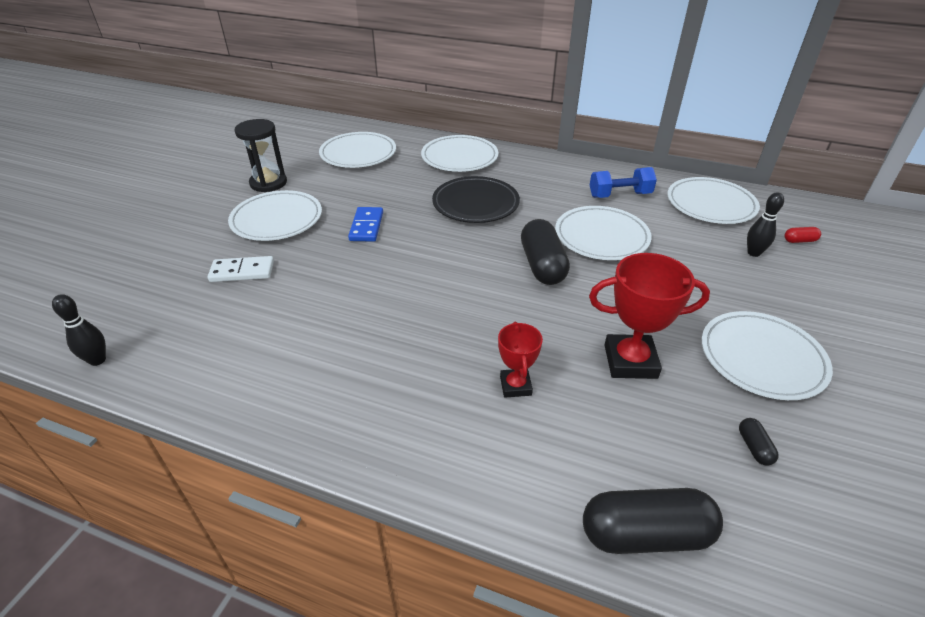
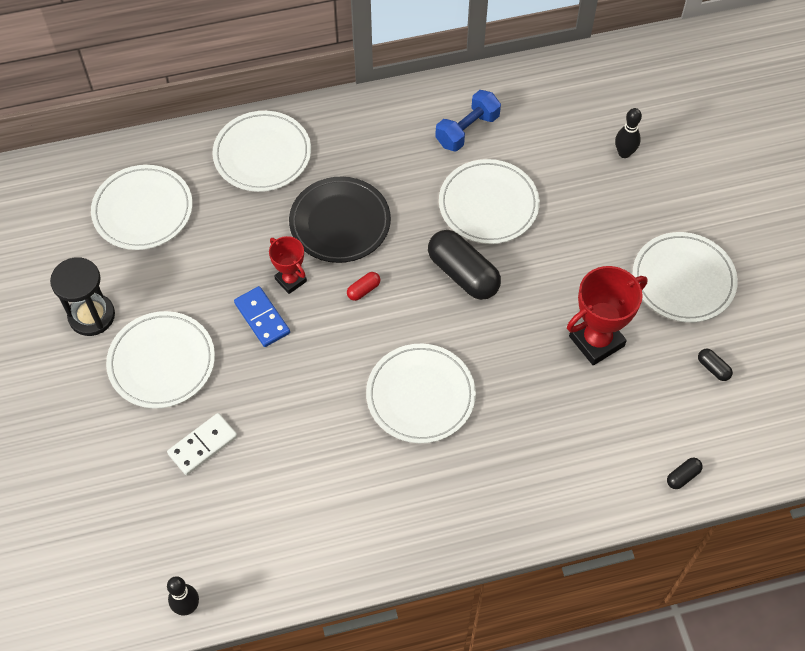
camera: 35 degrees left, 20 degrees up
red trophy [498,322,543,398] -> red trophy moved to [269,236,307,294]
black capsule [583,488,723,554] -> black capsule [667,458,703,489], size x0.44
white plate [667,177,760,224] -> white plate moved to [366,344,476,443]
red capsule [784,227,821,243] -> red capsule moved to [347,272,380,301]

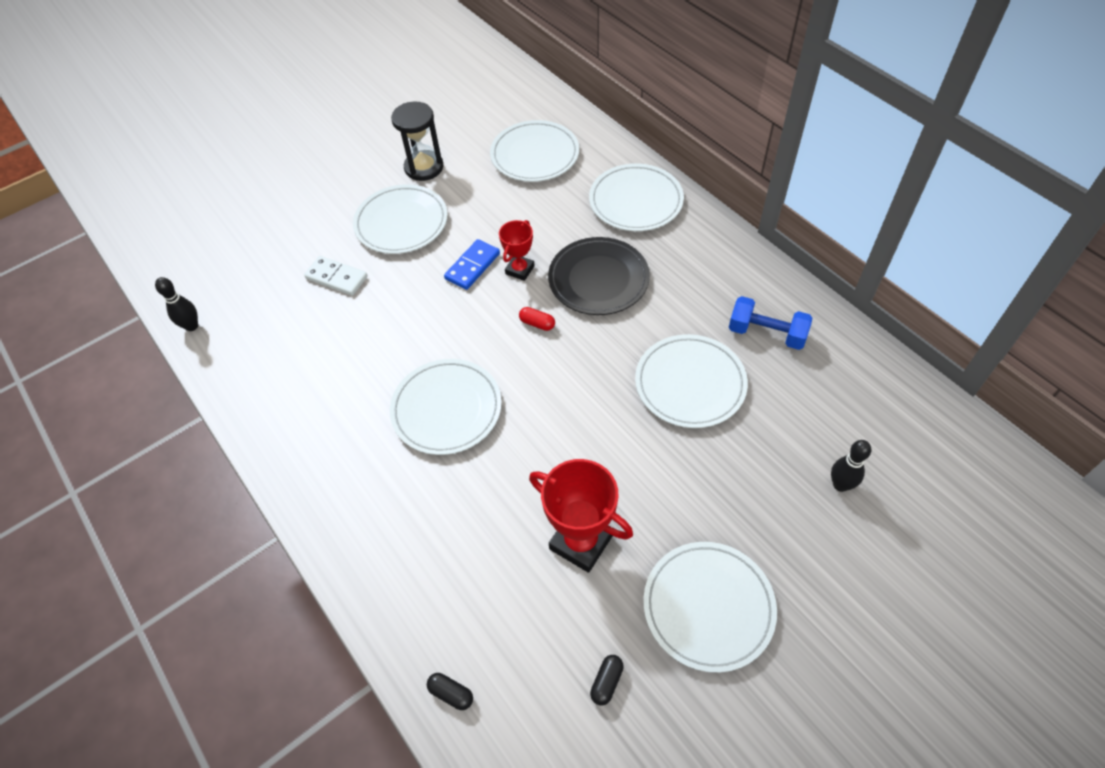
camera: 70 degrees right, 5 degrees down
black capsule [428,230,501,300] -> none

